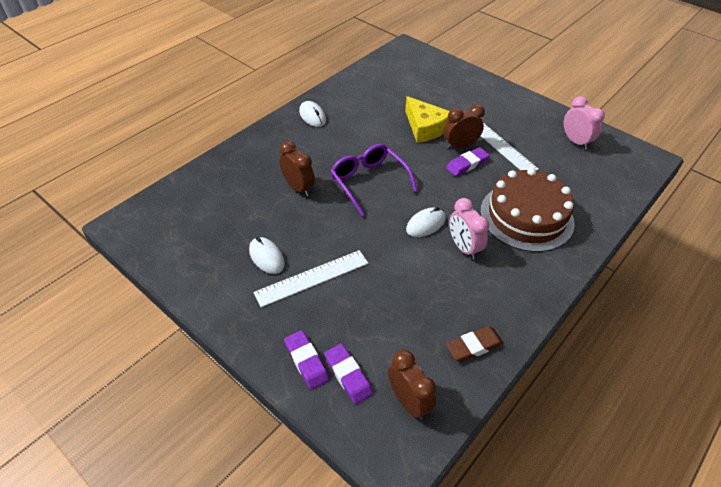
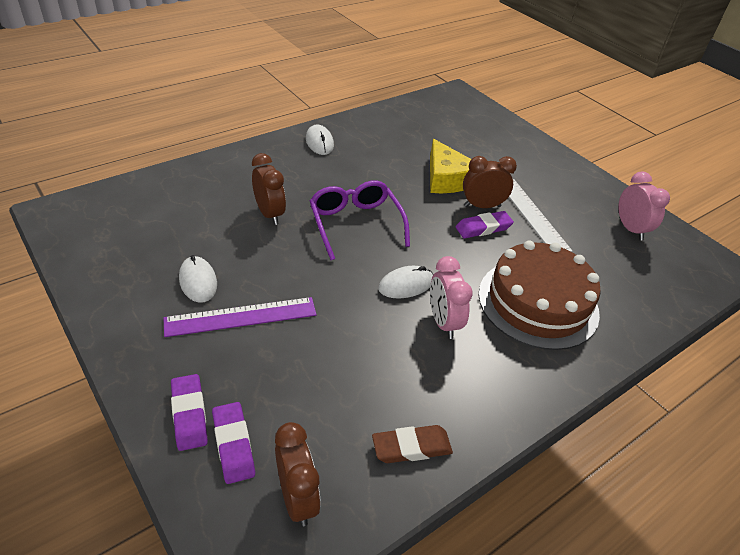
camera: 10 degrees right, 5 degrees down
white ruler [253,250,369,307] -> purple ruler [164,297,317,337]

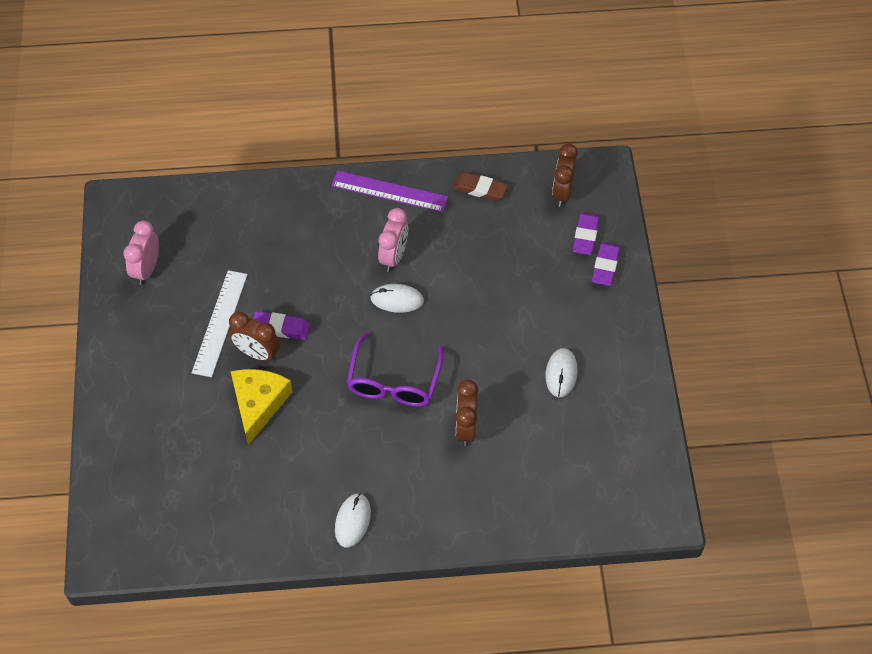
camera: 145 degrees left, 15 degrees up
purple ruler [164,297,317,337] -> purple ruler moved to [331,171,448,212]
brown cake [478,240,601,350] -> none

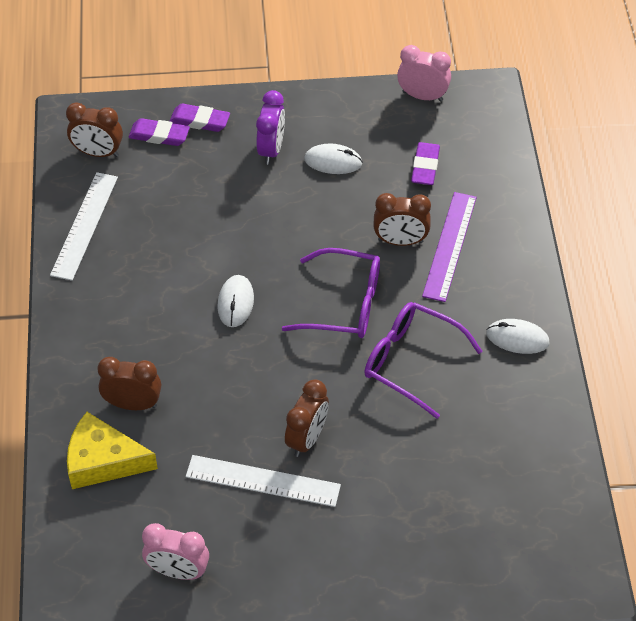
camera: 90 degrees left, 5 degrees down
yellow cheese [231,369,293,445] -> yellow cheese moved to [67,412,158,489]
purple eraser [253,311,310,340] -> purple eraser moved to [411,142,440,185]
purple ruler [331,171,448,212] -> purple ruler moved to [422,192,477,302]
pink clock [378,208,408,272] -> pink clock moved to [397,45,451,101]
brown eraser [453,172,508,201] -> white ruler [50,172,118,281]
none -> brown clock [97,357,161,410]
none -> purple clock [256,90,285,164]
none -> purple glasses [364,302,483,419]

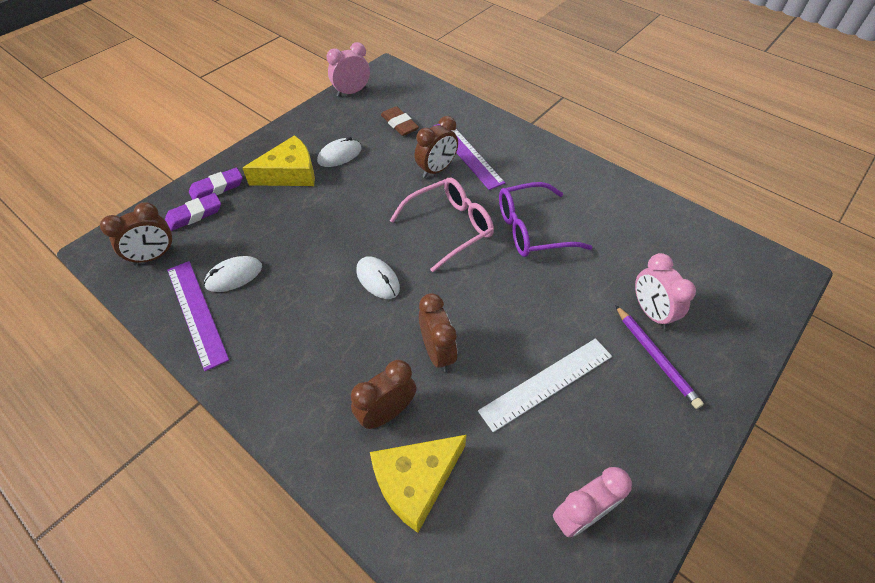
camera: 45 degrees left, 0 degrees up
white ruler [50,172,118,281] -> purple ruler [167,261,229,371]
purple clock [256,90,285,164] -> yellow cheese [242,135,315,186]
purple glasses [282,248,380,338] -> pink glasses [390,177,494,272]
brown clock [285,379,329,457] -> brown clock moved to [419,293,457,372]
purple eraser [411,142,440,185] -> brown eraser [381,106,419,136]
white mouse [486,319,550,354] -> white mouse moved to [204,256,262,292]
none -> purple pencil [615,305,704,409]
none -> pink clock [635,253,696,329]

